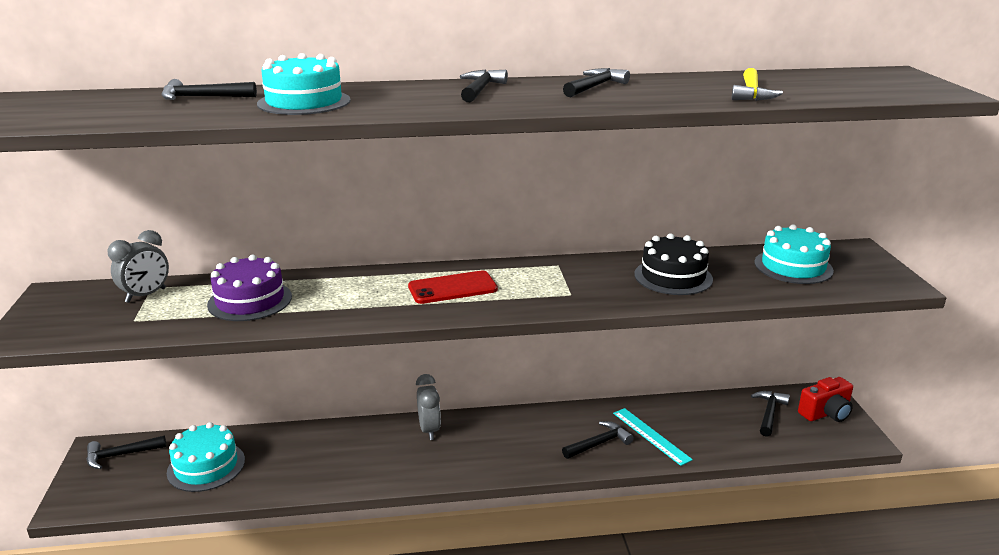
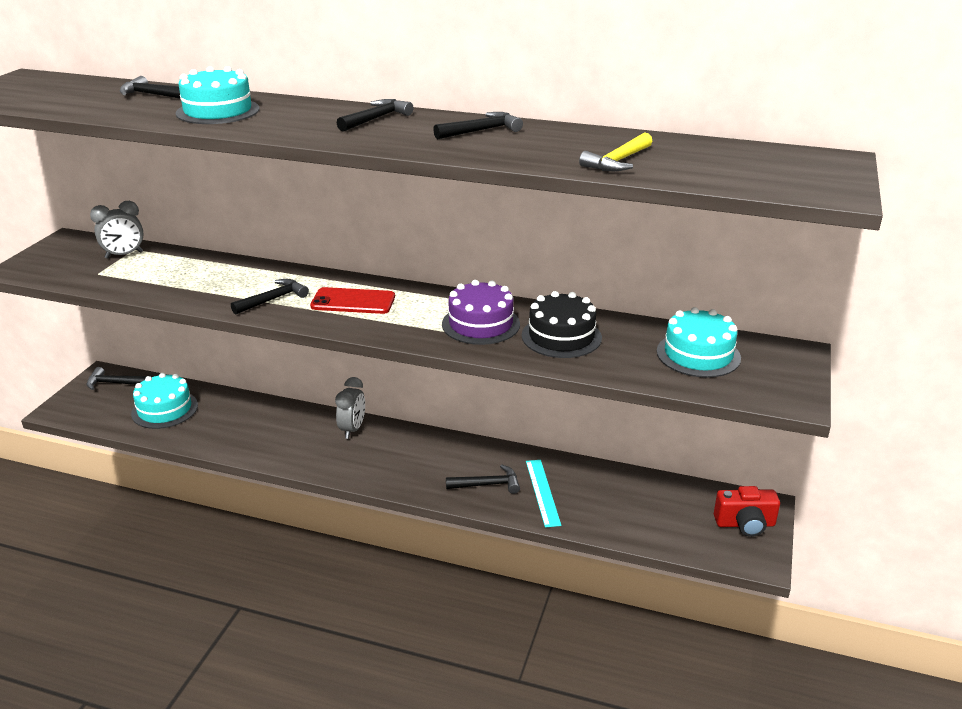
camera: 25 degrees right, 5 degrees up
purple cake [207,255,292,321] -> purple cake moved to [442,280,520,345]
black hammer [751,391,790,437] -> black hammer moved to [231,279,309,315]

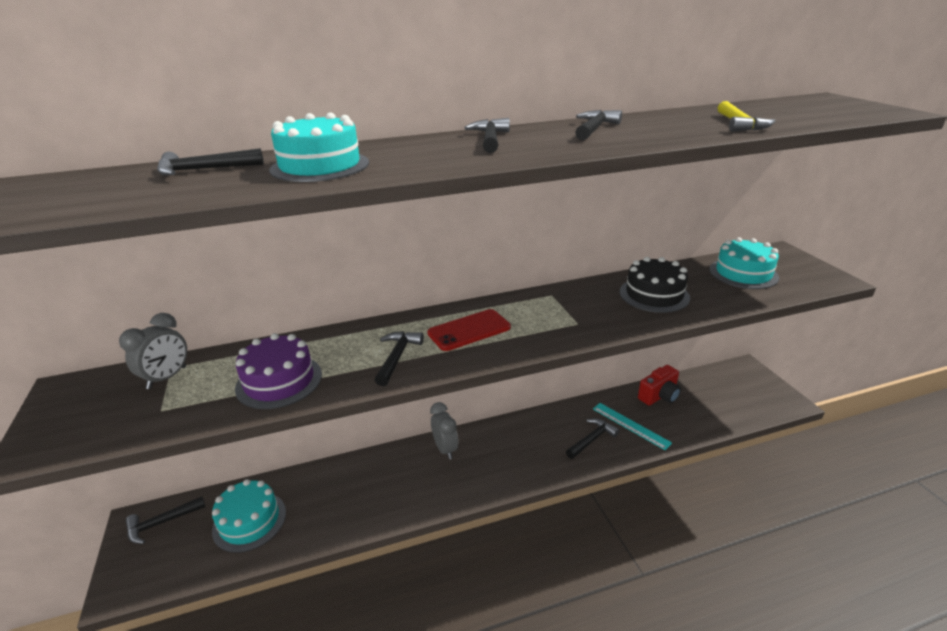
camera: 35 degrees left, 0 degrees up
purple cake [442,280,520,345] -> purple cake moved to [235,333,322,409]
red camera [714,486,780,537] -> red camera moved to [638,365,681,406]

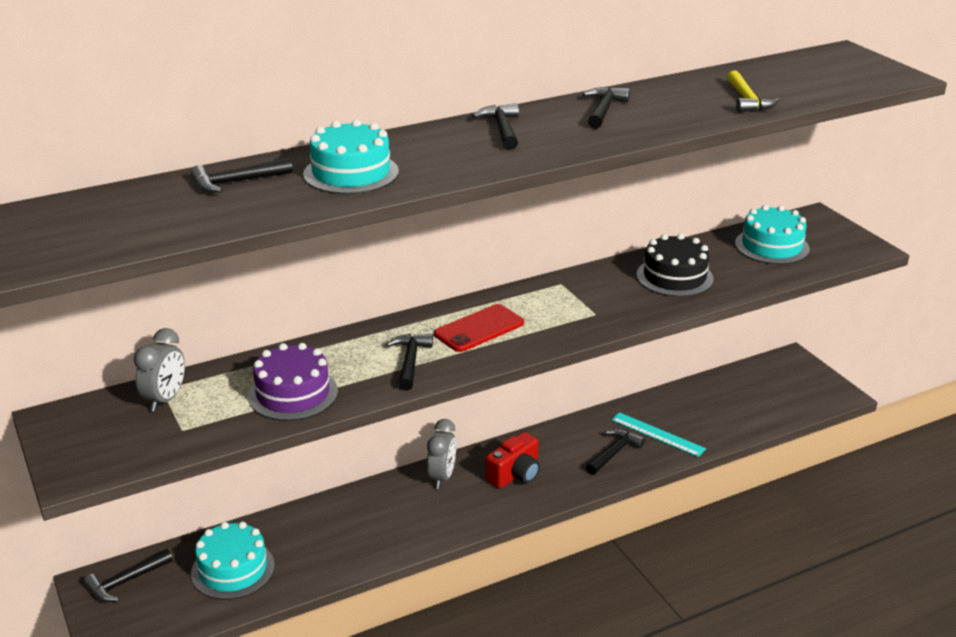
camera: 10 degrees left, 0 degrees up
grey clock [430,402,458,460] -> grey clock turned 45 degrees clockwise [427,419,456,489]
red camera [638,365,681,406] -> red camera moved to [486,432,540,489]

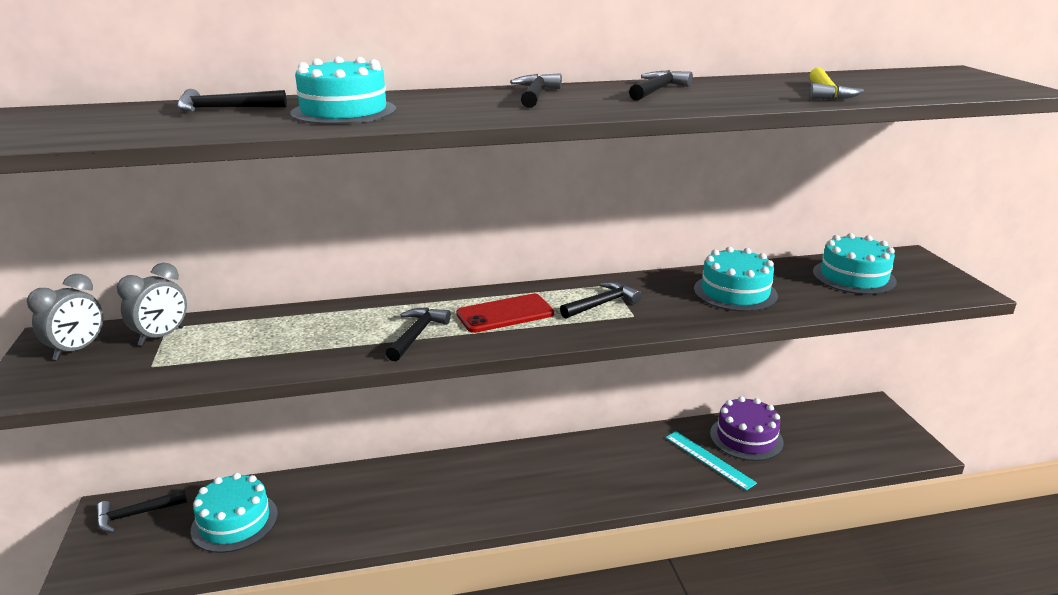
camera: 15 degrees right, 5 degrees down
purple cake [248,343,338,421] -> purple cake moved to [710,396,784,461]
grey clock [427,419,456,489] -> grey clock moved to [27,274,103,360]
red camera [486,432,540,489] -> none
black hammer [586,429,645,475] -> black hammer moved to [560,282,642,319]
black cake [637,234,714,297] -> turquoise cake [694,247,778,312]

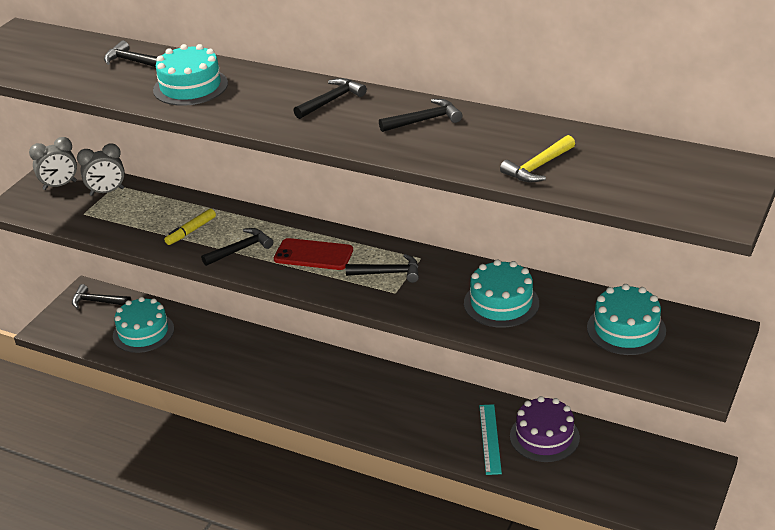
camera: 40 degrees right, 10 degrees up
none -> yellow marker [164,208,216,245]

